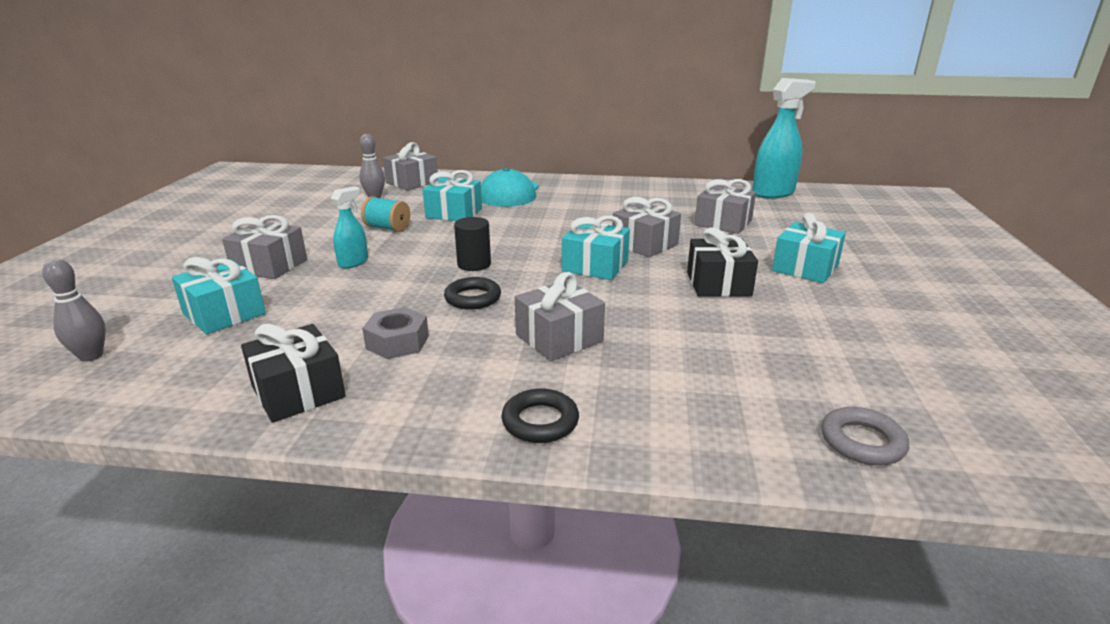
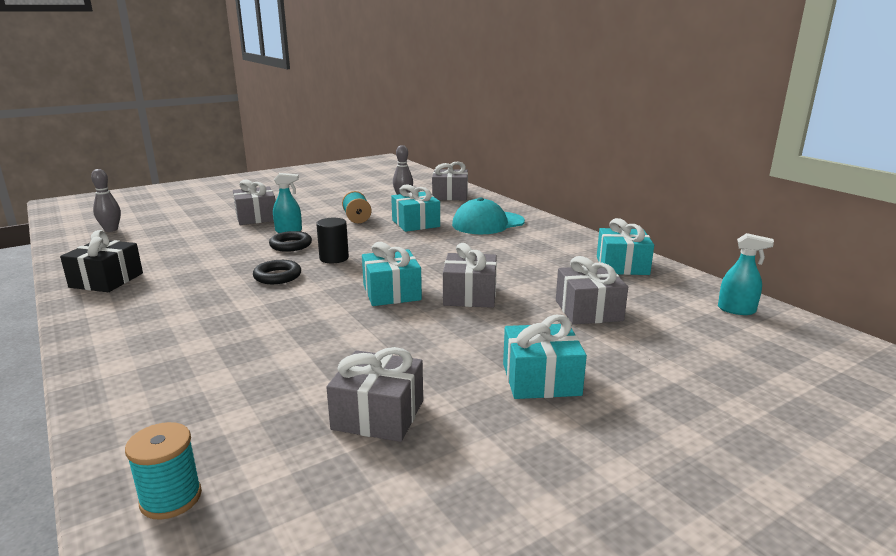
camera: 50 degrees right, 5 degrees down
turquoise gift [172,257,266,334] -> turquoise gift moved to [597,218,654,275]
grey nut [362,307,429,359] -> none
black ring [502,389,579,443] -> black ring moved to [269,231,312,252]
grey gift [515,272,605,361] -> grey gift moved to [326,347,423,442]
black gift [687,227,758,297] -> none
turquoise spray bottle [752,78,816,199] -> turquoise spray bottle [718,233,774,315], size x0.53
grey ring [821,407,909,465] -> turquoise spool [125,422,202,520]

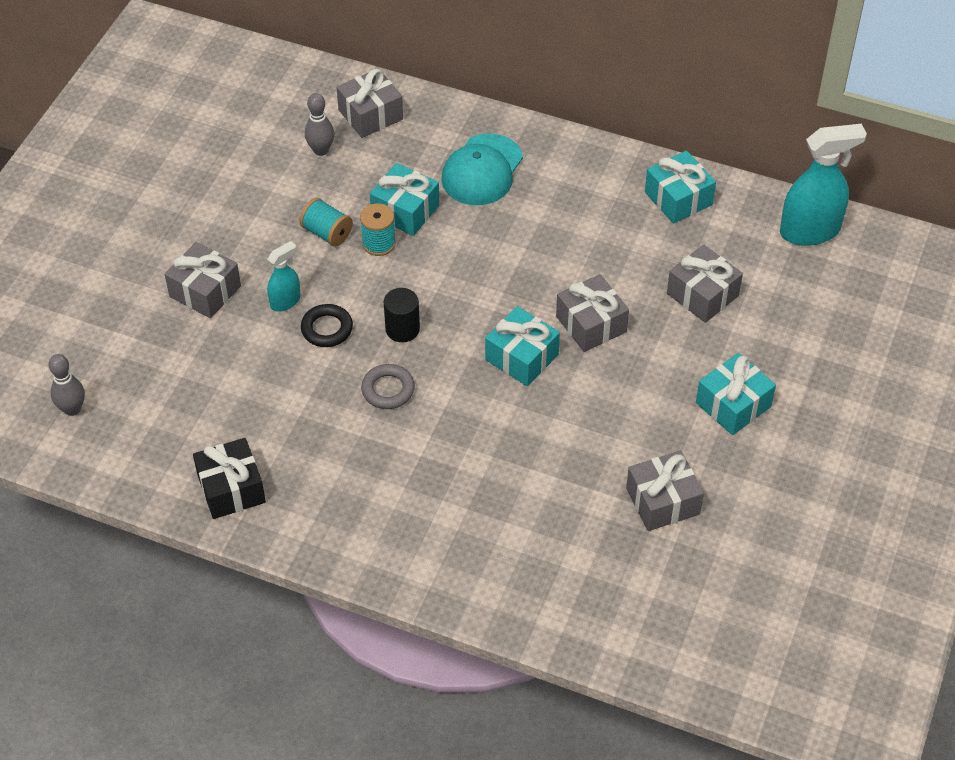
camera: 35 degrees left, 30 degrees up
turquoise spool [125,422,202,520] -> turquoise spool moved to [360,203,396,256]
black ring [253,260,301,284] -> grey ring [361,364,415,409]
turquoise spray bottle [718,233,774,315] -> turquoise spray bottle [780,124,867,246], size x1.88

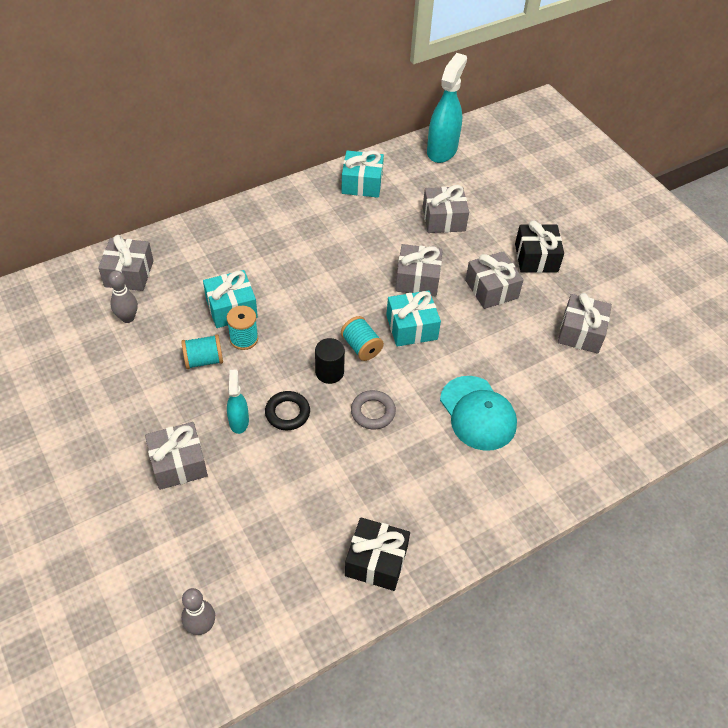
camera: 55 degrees left, 0 degrees up
turquoise cap [441,133,523,205] -> turquoise cap moved to [440,376,517,451]
turquoise gift [696,353,776,435] -> black gift [515,220,564,273]
none -> turquoise spool [341,316,384,361]
none -> grey gift [465,251,524,309]

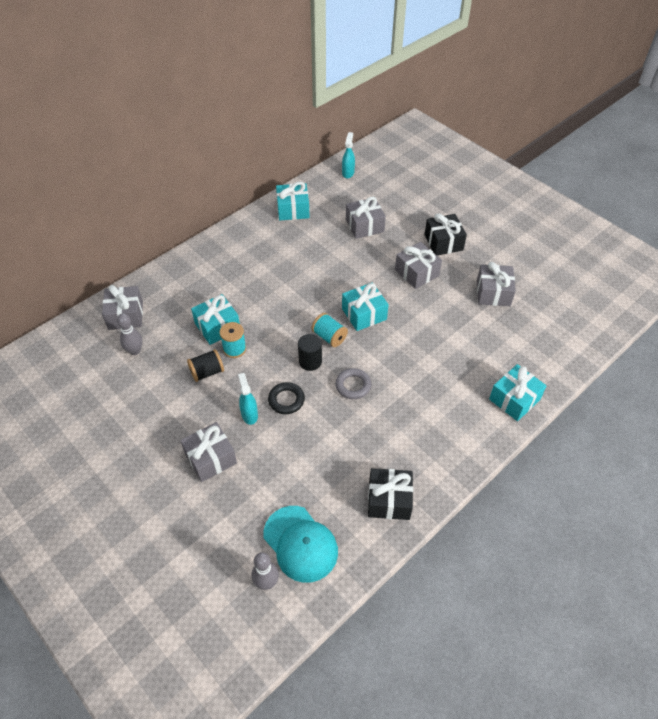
camera: 10 degrees left, 0 degrees up
turquoise spool [181,334,223,369] -> black spool [187,349,224,382]
grey gift [395,244,443,297] -> none
turquoise spray bottle [427,53,467,163] -> turquoise spray bottle [342,132,355,178], size x0.53
turquoise cap [440,376,517,451] -> turquoise cap moved to [264,506,338,583]
none -> turquoise gift [489,364,547,421]

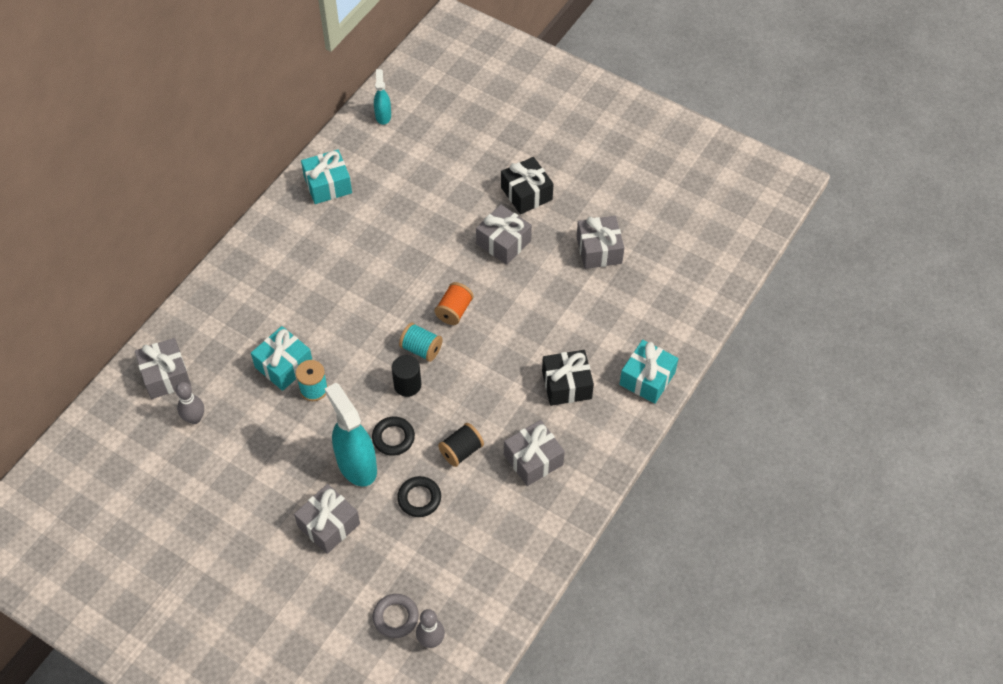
camera: 15 degrees left, 5 degrees up
black spool [187,349,224,382] -> black spool moved to [438,423,484,467]
turquoise spray bottle [238,373,258,425] -> turquoise spray bottle [325,383,377,486], size x1.88
turquoise cap [264,506,338,583] -> none
grey ring [335,368,372,399] -> grey ring moved to [373,594,419,638]
turquoise gift [342,282,389,331] -> orange spool [435,282,474,325]
grey gift [346,197,386,239] -> grey gift moved to [504,420,565,486]
black gift [368,468,413,520] -> black gift moved to [542,350,594,406]
none -> black ring [397,476,441,517]

